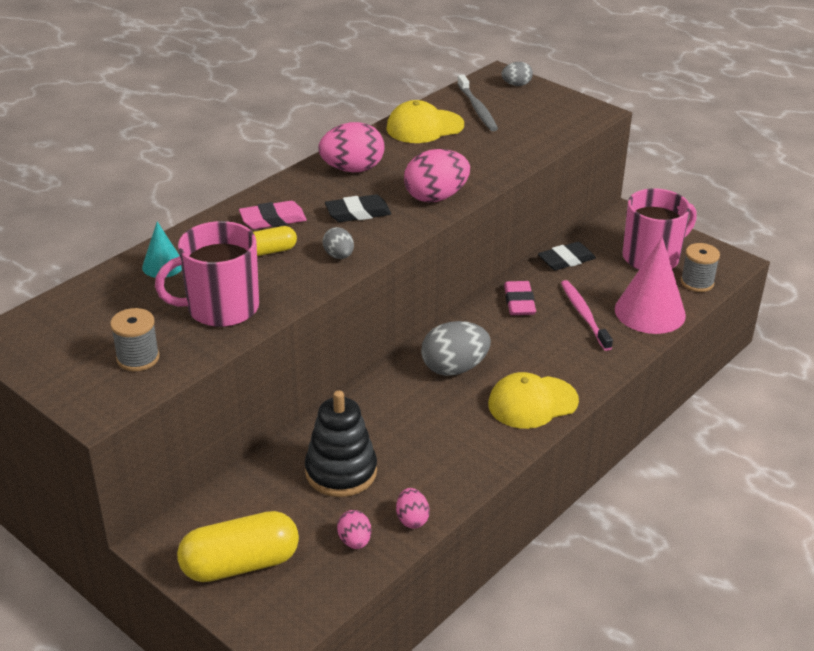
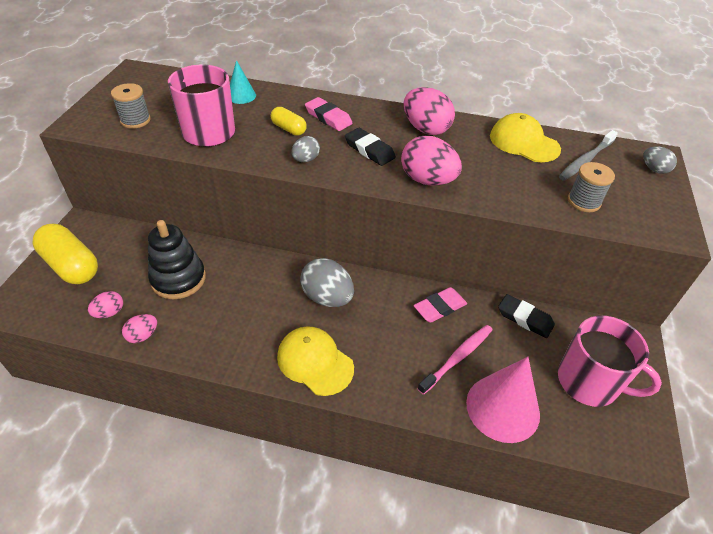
camera: 60 degrees right, 10 degrees up
grey spool [681,243,720,292] -> grey spool moved to [568,162,615,212]

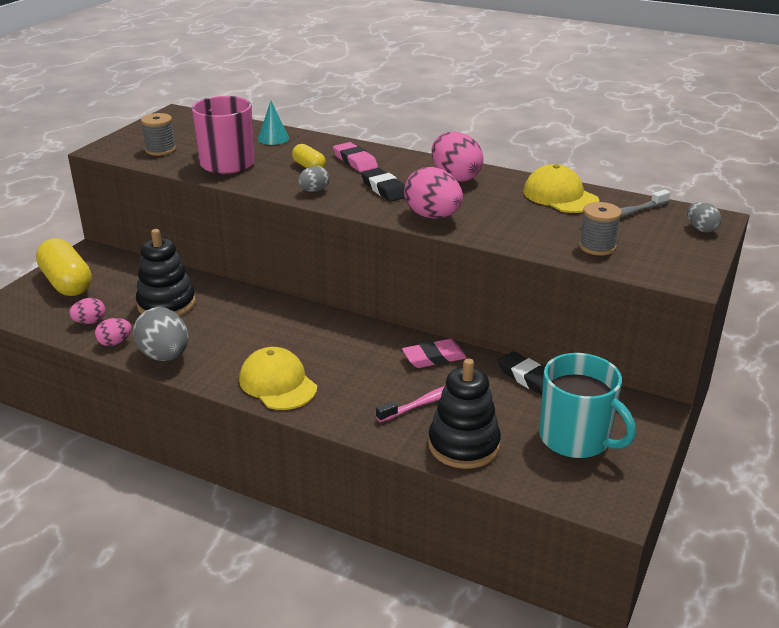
camera: 15 degrees right, 15 degrees down
grey egg [300,258,354,307] -> grey egg moved to [133,307,188,361]
pink cone [466,357,540,443] -> black stacking toy [428,359,501,469]
pink mug [558,316,662,407] -> turquoise mug [539,353,636,459]

